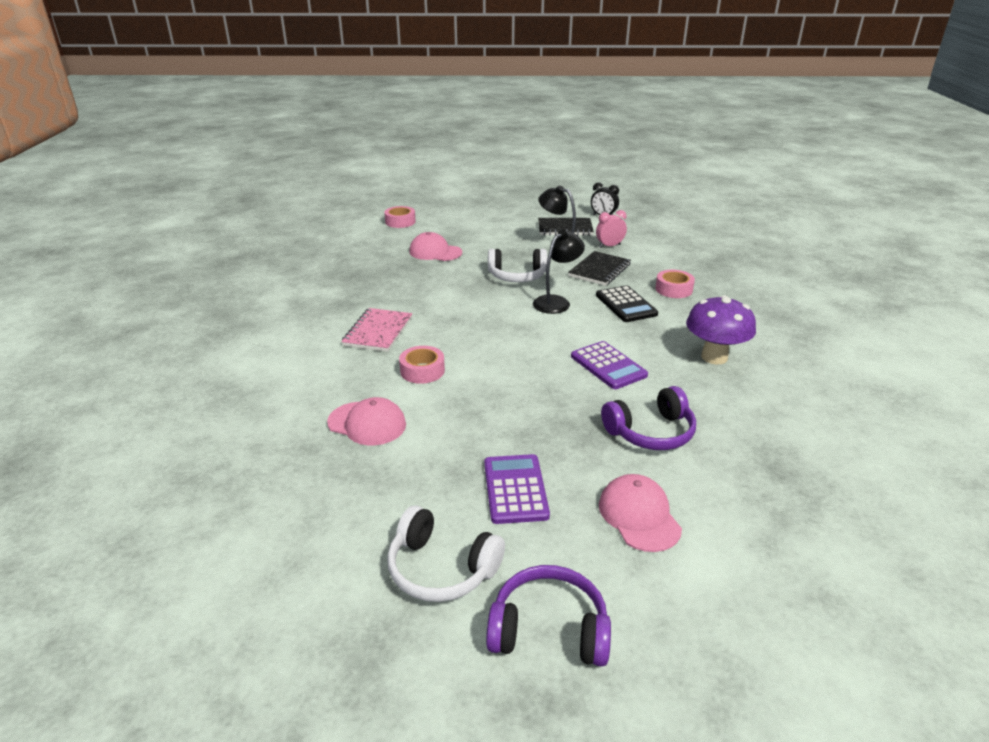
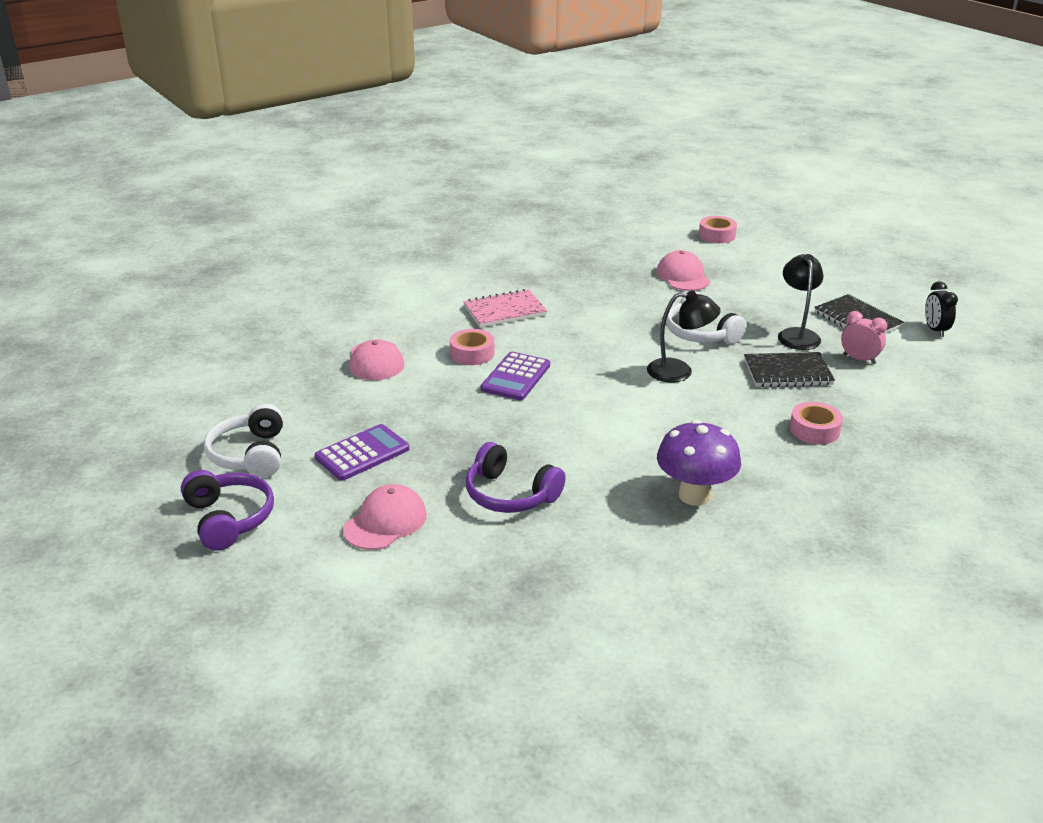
camera: 55 degrees right, 0 degrees up
purple calculator [571,341,648,389] -> purple calculator moved to [480,352,550,400]
black calculator [596,285,658,322] -> none

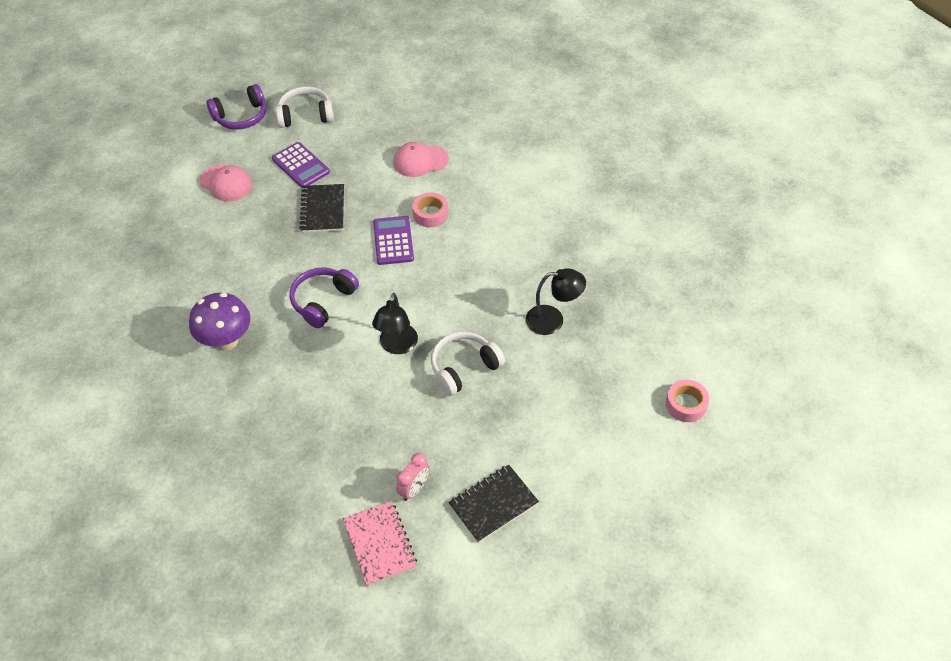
camera: 90 degrees right, 20 degrees up
pink notebook [464,289,547,328] -> pink notebook moved to [343,501,417,586]
purple headphones [466,442,566,513] -> purple headphones moved to [290,267,359,328]
purple calculator [480,352,550,400] -> purple calculator turned 60 degrees clockwise [373,216,414,265]
pink cap [657,250,710,291] -> none
black notebook [744,352,835,387] -> black notebook moved to [299,184,344,233]
black lamp [778,254,823,350] -> black lamp moved to [526,268,586,335]
pink tape [790,402,843,445] -> none
black clock [925,281,958,337] -> none

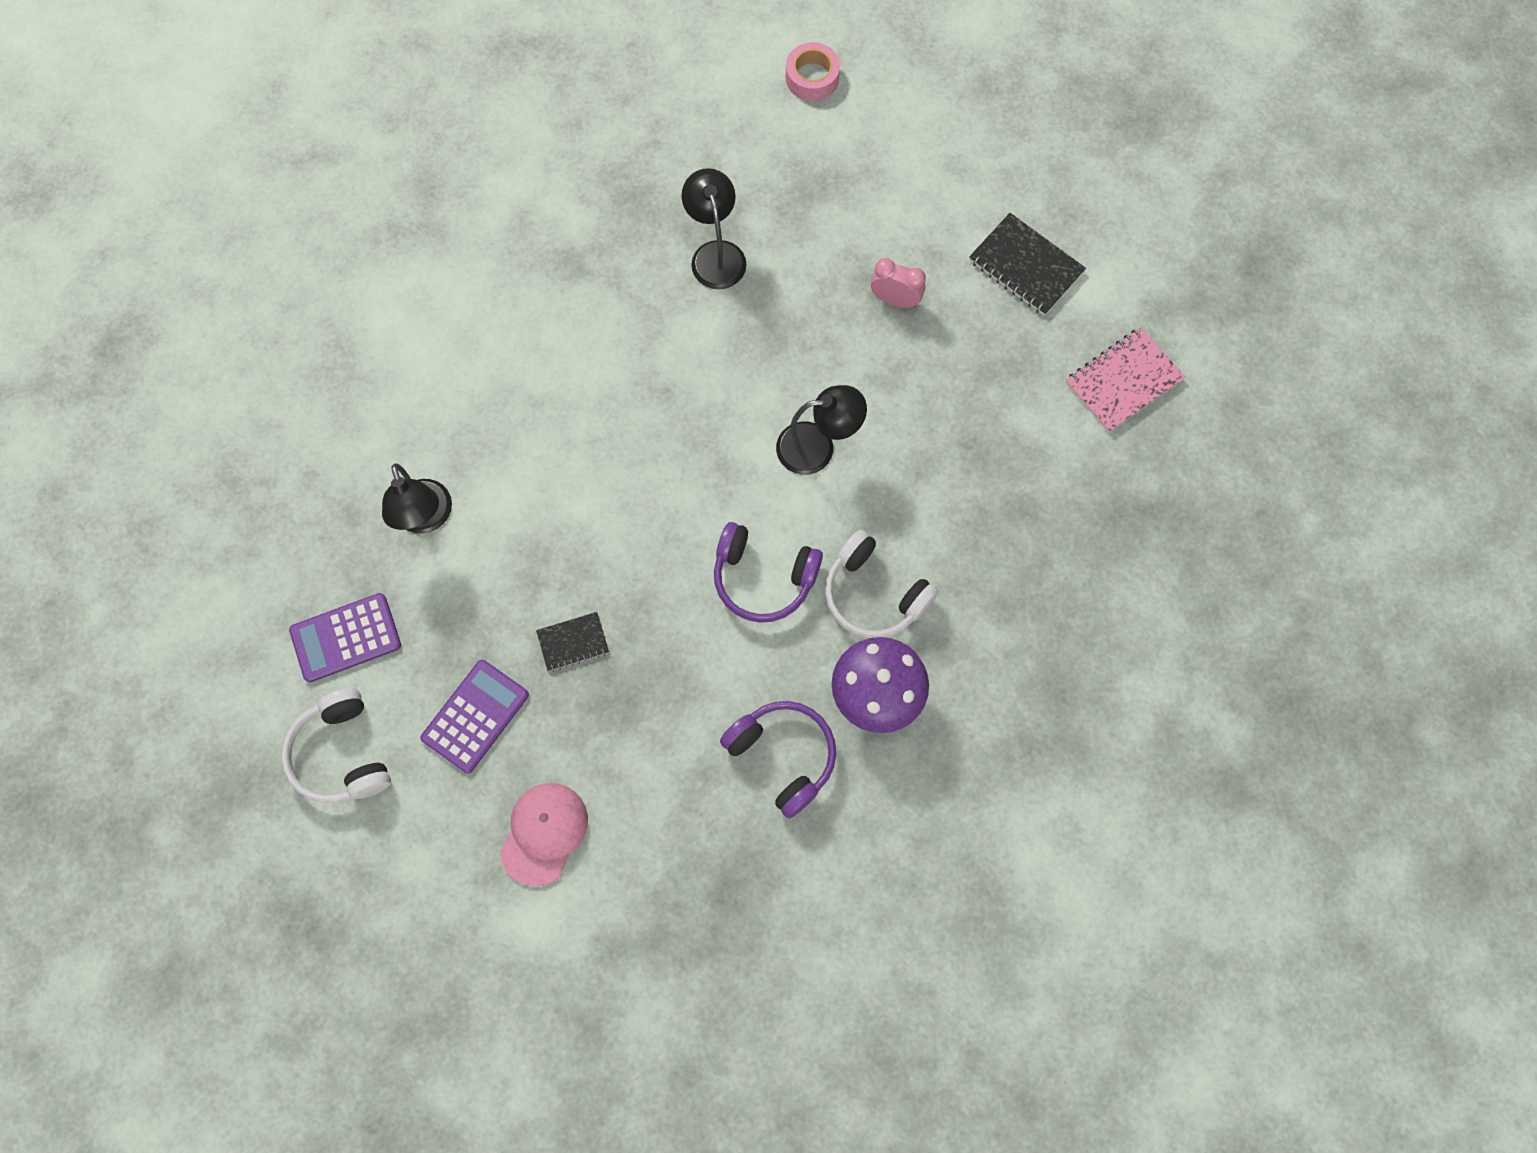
camera: 105 degrees left, 20 degrees up
purple headphones [206,84,266,130] -> purple headphones moved to [720,701,836,818]
black notebook [299,184,344,233] -> black notebook [536,612,609,672], size x0.61
purple calculator [373,216,414,265] -> purple calculator moved to [289,593,401,682]
pink cap [393,142,449,177] -> black lamp [382,464,452,534]
pink clock [396,453,430,501] -> pink clock moved to [871,258,926,308]
pink tape [412,192,448,227] -> none
white headphones [431,332,505,396] -> white headphones moved to [825,530,938,639]

